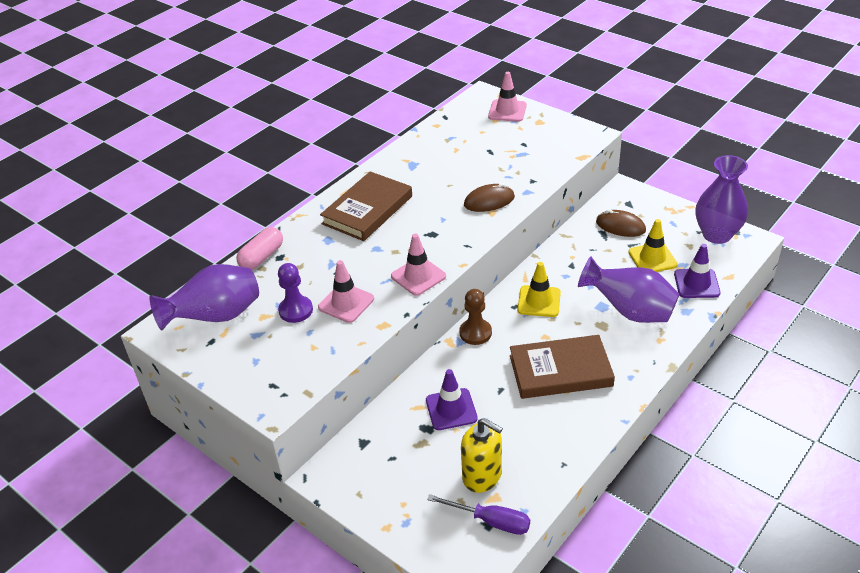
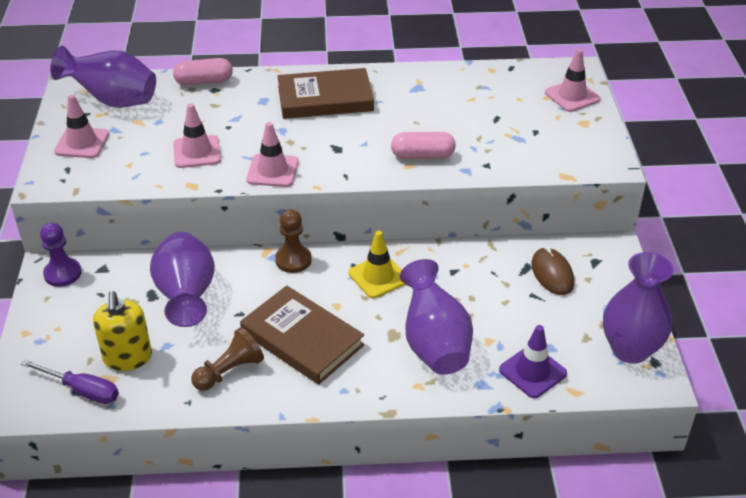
camera: 45 degrees right, 0 degrees up
purple pawn [278,263,313,323] -> purple pawn moved to [40,223,82,287]
purple traffic cone [426,369,478,430] -> purple vase [150,232,215,327]
purple screwdriver [427,494,530,535] -> purple screwdriver turned 45 degrees counterclockwise [21,360,119,404]
brown mouse [464,183,515,212] -> pink capsule [391,132,456,159]
yellow traffic cone [628,219,678,272] -> none
none -> pink traffic cone [54,95,109,158]
none -> brown pawn [191,327,264,391]

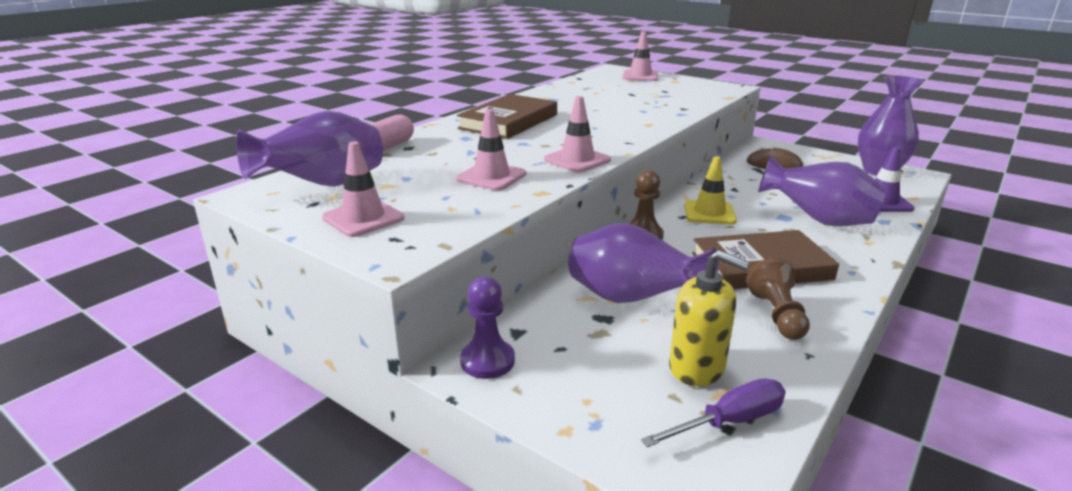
camera: 50 degrees left, 15 degrees down
pink capsule [391,132,456,159] -> none

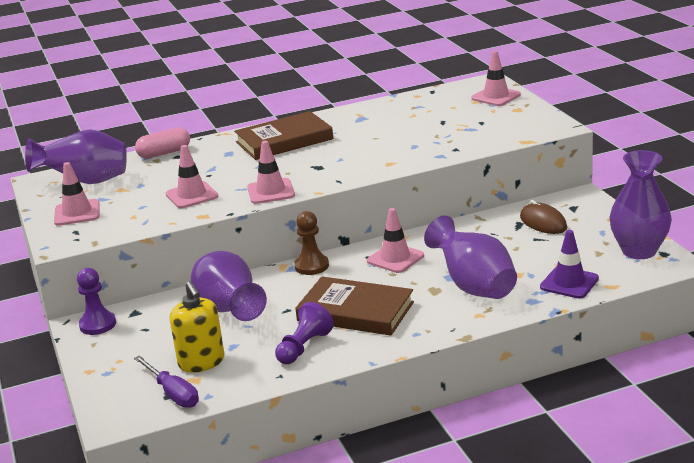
camera: 35 degrees right, 0 degrees up
purple screwdriver [641,379,786,447] -> purple screwdriver turned 45 degrees clockwise [134,355,199,408]
yellow traffic cone [684,156,737,224] -> pink traffic cone [367,208,424,273]
brown pawn [746,258,810,340] -> purple pawn [275,302,334,364]

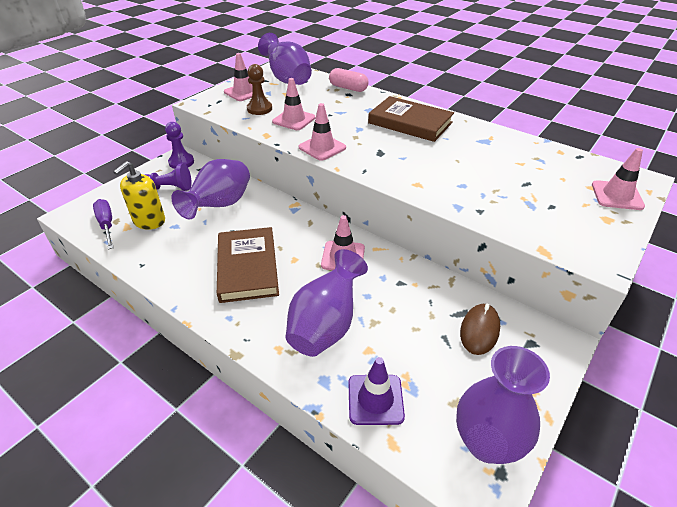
camera: 55 degrees right, 15 degrees up
purple screwdriver [134,355,199,408] -> purple screwdriver turned 135 degrees clockwise [93,199,114,250]
purple pawn [275,302,334,364] -> purple pawn moved to [145,163,192,191]
brown pawn [294,211,329,275] -> brown pawn moved to [247,64,272,115]

